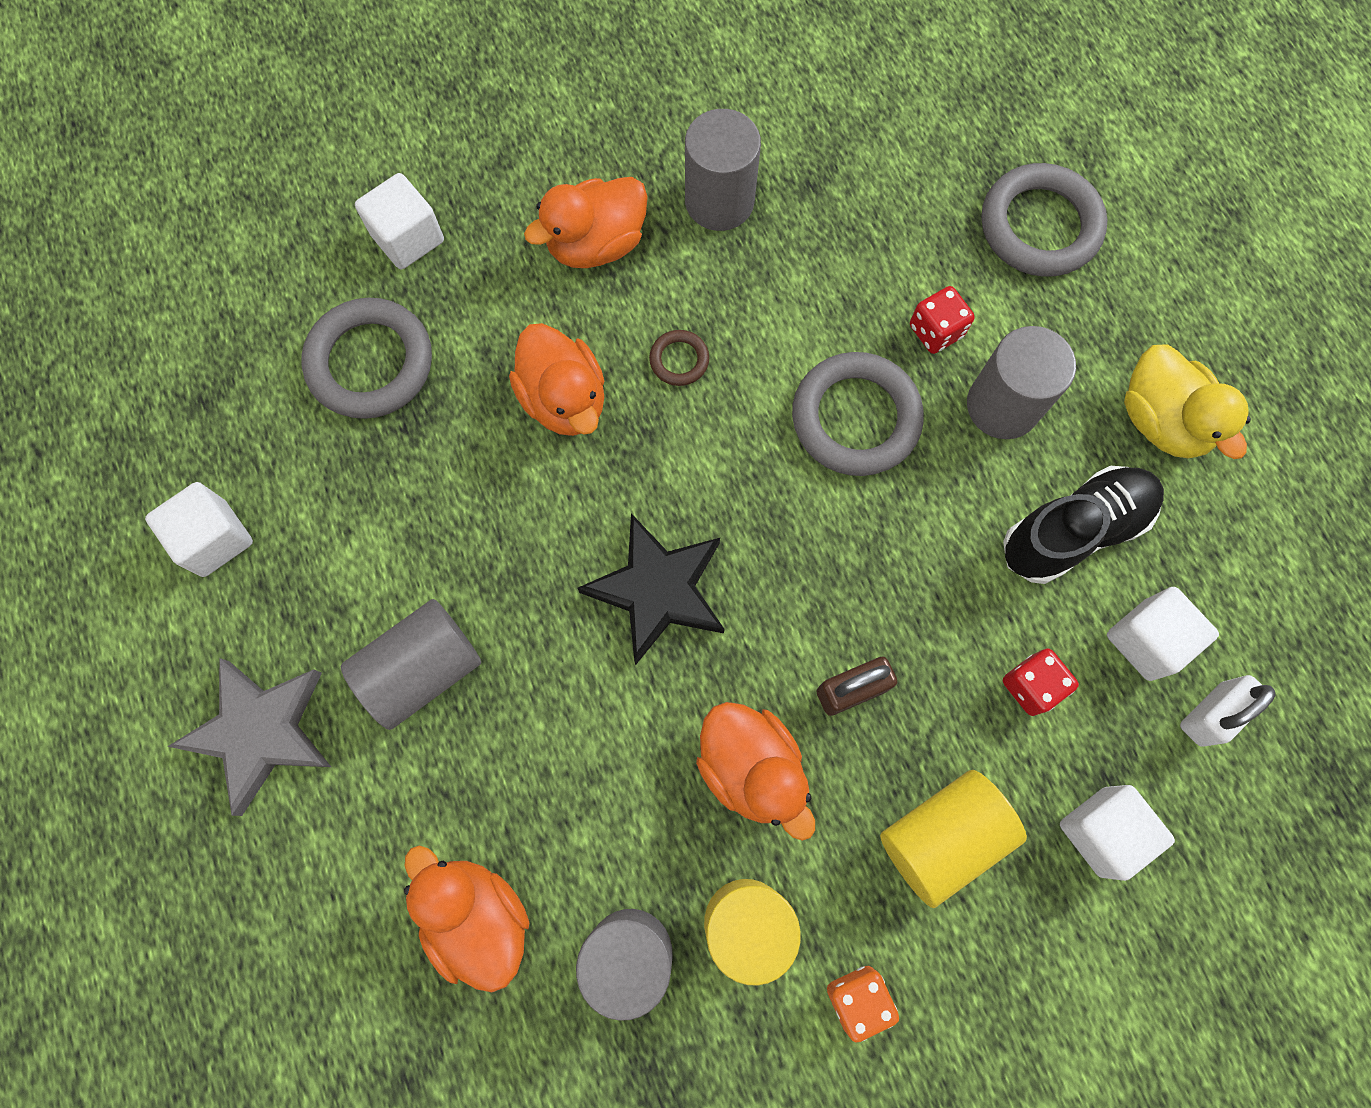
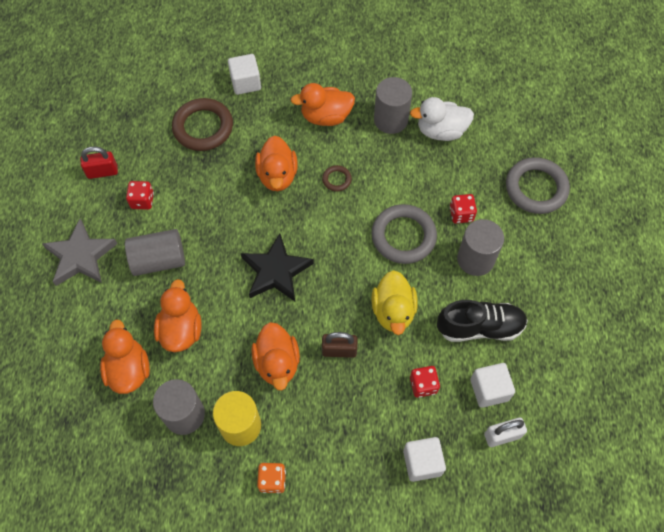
camera: 25 degrees right, 10 degrees down
white cube [145,482,253,577] -> red padlock [80,146,118,179]
grey ring [301,298,432,419] -> brown ring [172,98,233,151]
yellow cylinder [880,770,1027,908] -> none
yellow duck [1124,344,1251,459] -> yellow duck moved to [372,270,418,335]
none -> red dice [126,181,154,209]
none -> orange duck [154,279,201,352]
none -> white duck [410,97,474,141]

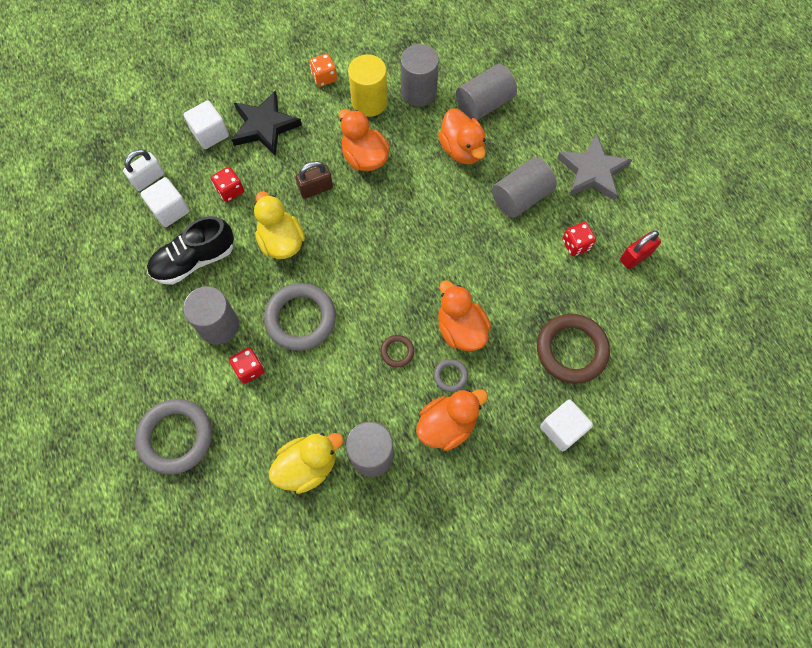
camera: 155 degrees right, 5 degrees up
orange duck [100,319,150,394] -> grey cylinder [456,64,517,120]
black star [241,233,314,301] -> black star moved to [232,90,302,156]
white duck [410,97,474,141] -> yellow duck [268,433,344,494]
none -> grey ring [434,359,468,392]

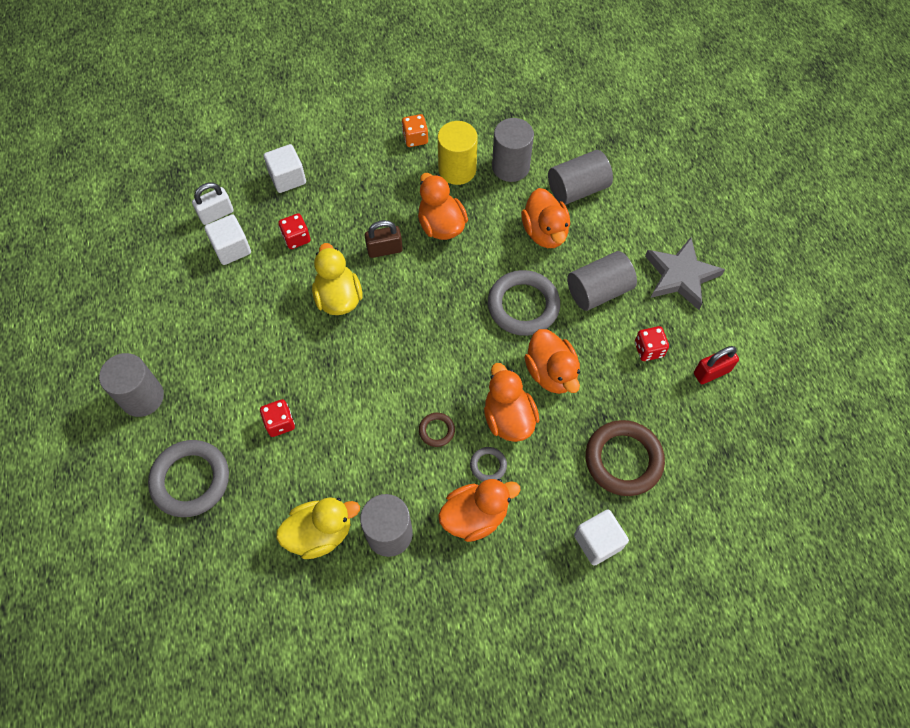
camera: 10 degrees right, 5 degrees down
black shoe [147,216,234,285] -> none
grey cylinder [183,286,239,345] -> grey cylinder moved to [99,353,164,417]
black star [232,90,302,156] -> none
grey ring [264,283,336,351] -> grey ring moved to [488,270,560,336]
none -> orange duck [524,329,580,394]

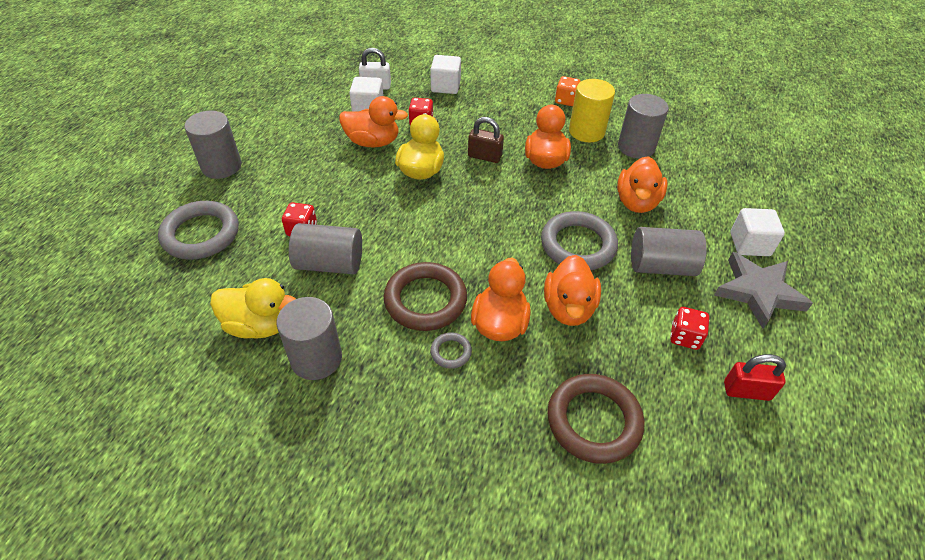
camera: 30 degrees right, 15 degrees down
brown ring [419,413,455,447] -> brown ring [384,262,467,331], size x2.14
orange duck [438,479,521,542] -> orange duck moved to [339,96,408,147]
grey cylinder [548,150,613,205] -> grey cylinder moved to [289,223,362,274]
white cube [574,509,629,566] -> white cube moved to [730,208,785,256]

